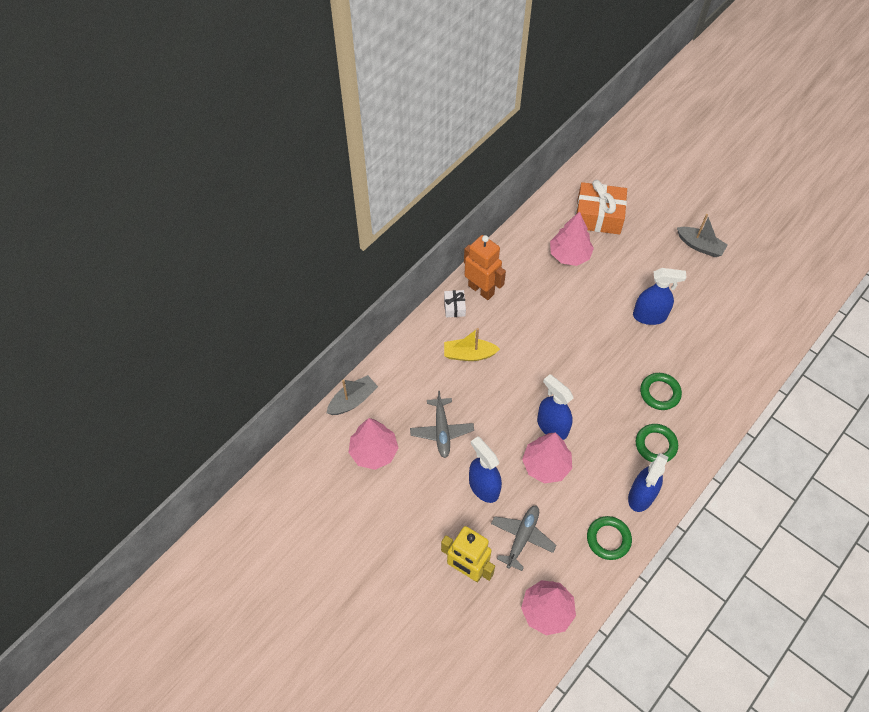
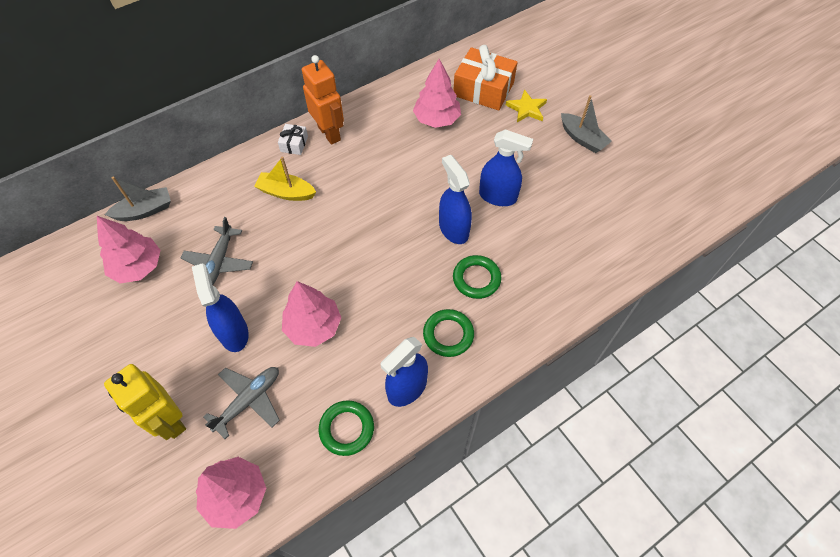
camera: 15 degrees right, 0 degrees up
blue spray bottle [537,374,573,440] -> blue spray bottle moved to [439,155,472,244]
none -> yellow star [506,90,547,122]

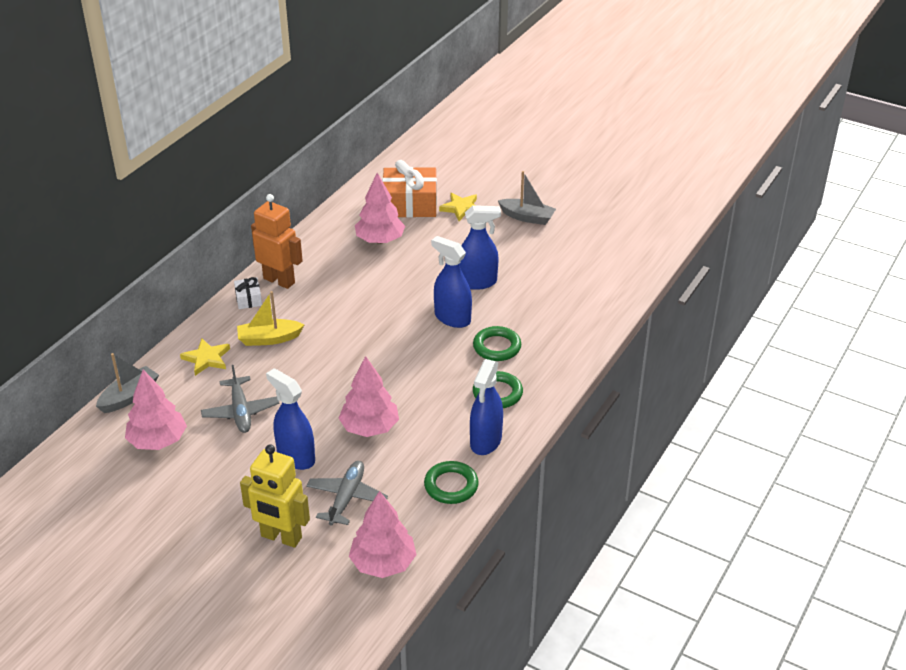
camera: 25 degrees left, 20 degrees down
none -> yellow star [180,339,230,376]

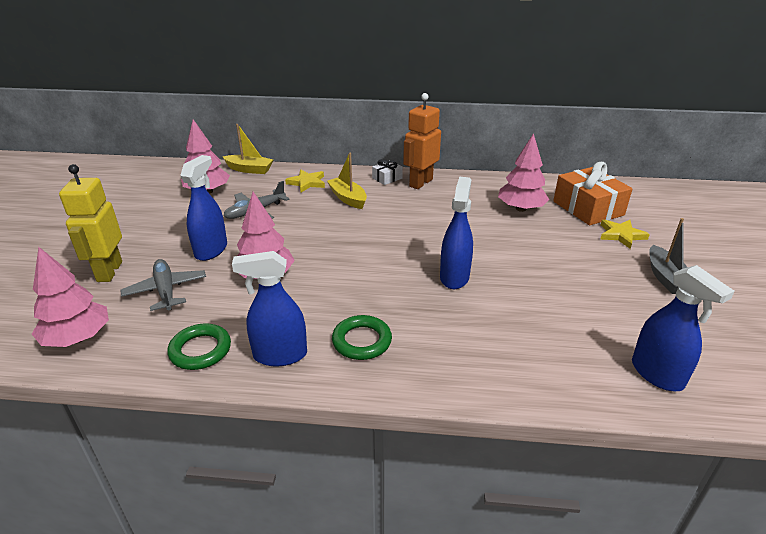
camera: 65 degrees right, 5 degrees down
grey boat [96,353,159,413] -> yellow boat [223,124,273,174]
orange robot [251,194,303,289] -> orange robot turned 150 degrees counterclockwise [403,93,441,189]
grey plane [306,461,388,526] -> grey plane turned 105 degrees counterclockwise [120,259,206,311]
blue spray bottle [459,205,501,290] -> blue spray bottle moved to [632,265,735,391]
green ring [473,326,521,361] -> none

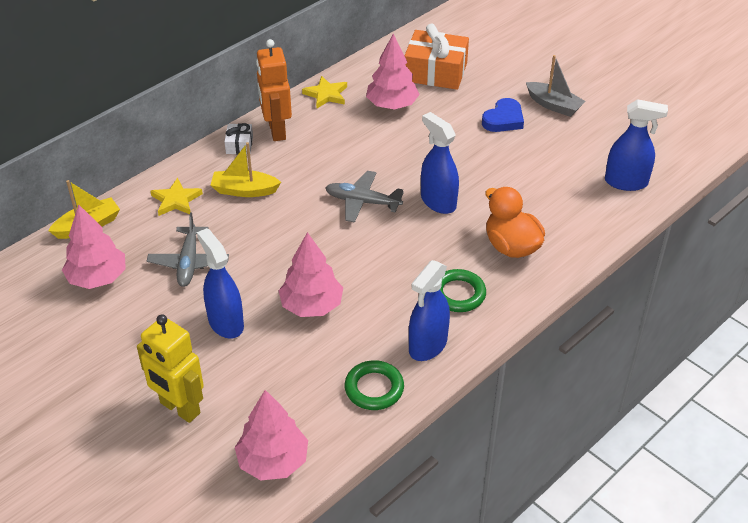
camera: 50 degrees left, 10 degrees up
grey plane [120,259,206,311] -> grey plane moved to [325,171,404,223]
yellow star [600,219,650,249] -> yellow star moved to [302,76,347,108]
none -> blue heart [482,98,524,132]
none -> orange duck [485,187,545,258]

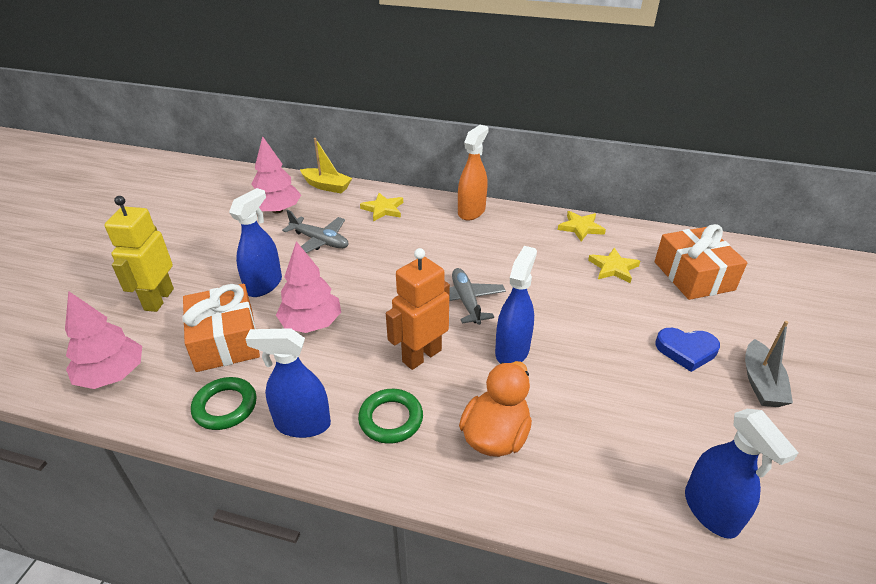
camera: 60 degrees right, 5 degrees down
grey plane [147,213,229,287] -> grey plane turned 120 degrees counterclockwise [282,210,348,253]
yellow boat [211,142,281,197] -> none
white gift [225,123,253,154] -> orange spray bottle [458,125,489,220]
orange robot [256,39,292,141] -> orange robot moved to [386,248,450,370]
pink tree [366,33,420,109] -> yellow star [588,248,640,283]
none -> orange gift [183,284,260,372]

